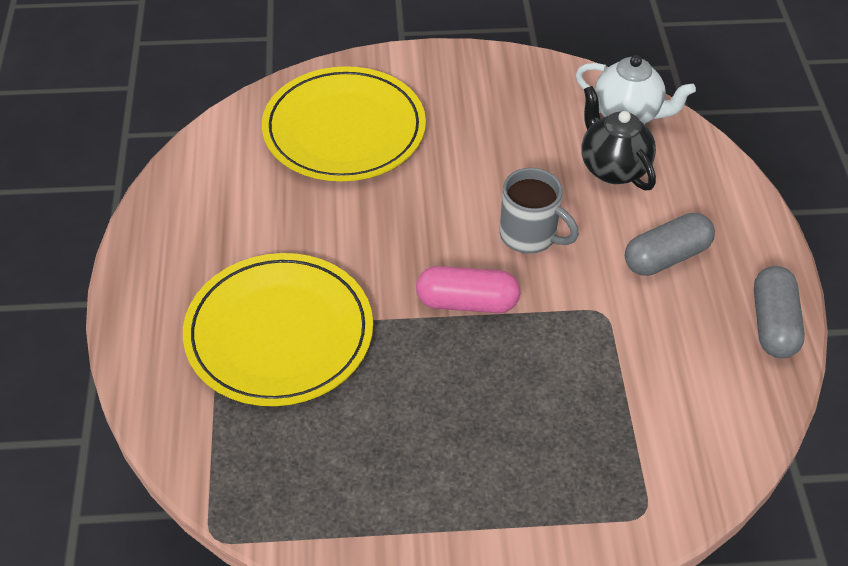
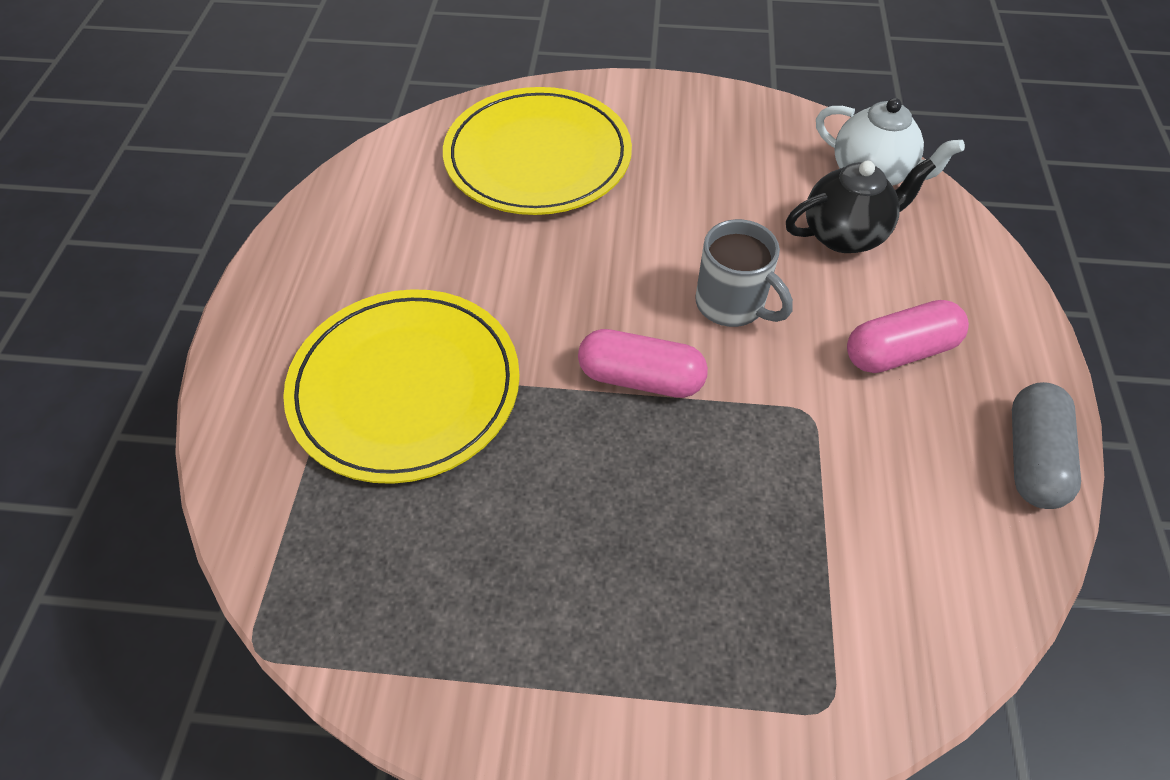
camera: 10 degrees right, 5 degrees up
black teapot [581,86,656,191] -> black teapot turned 90 degrees clockwise [786,158,936,253]
grey capsule [625,213,715,276] -> pink capsule [847,300,969,373]

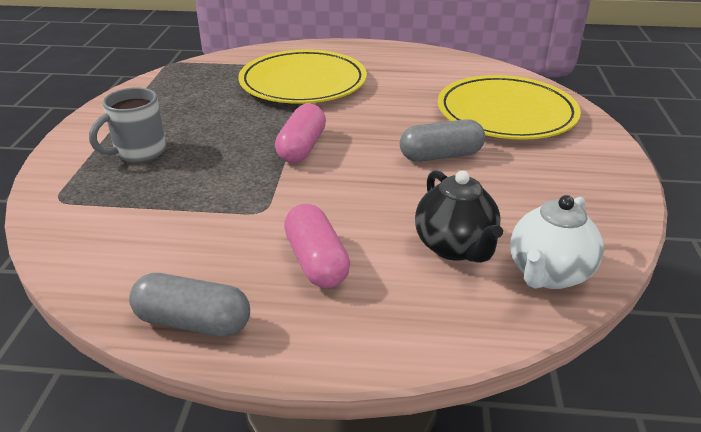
camera: 90 degrees right, 20 degrees down
grey mug [695,219,793,327] -> grey mug moved to [89,87,166,163]
none -> grey capsule [400,119,485,162]

